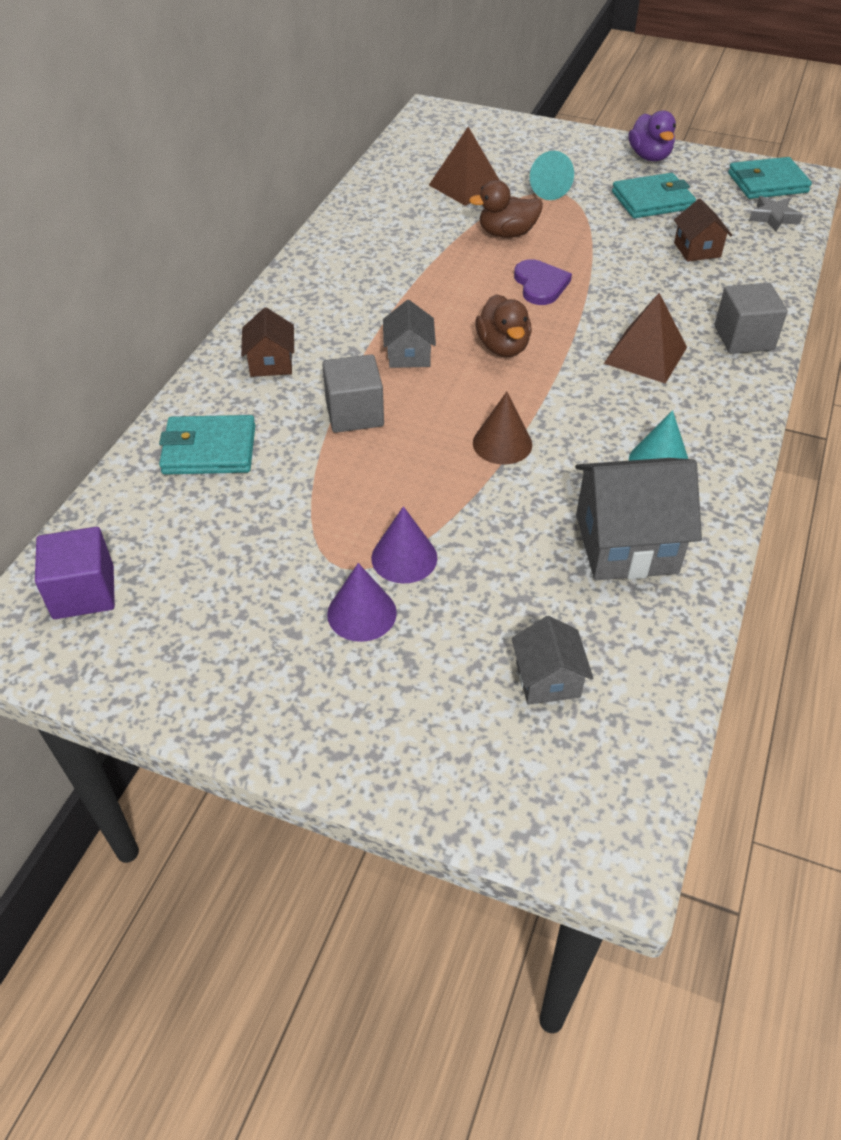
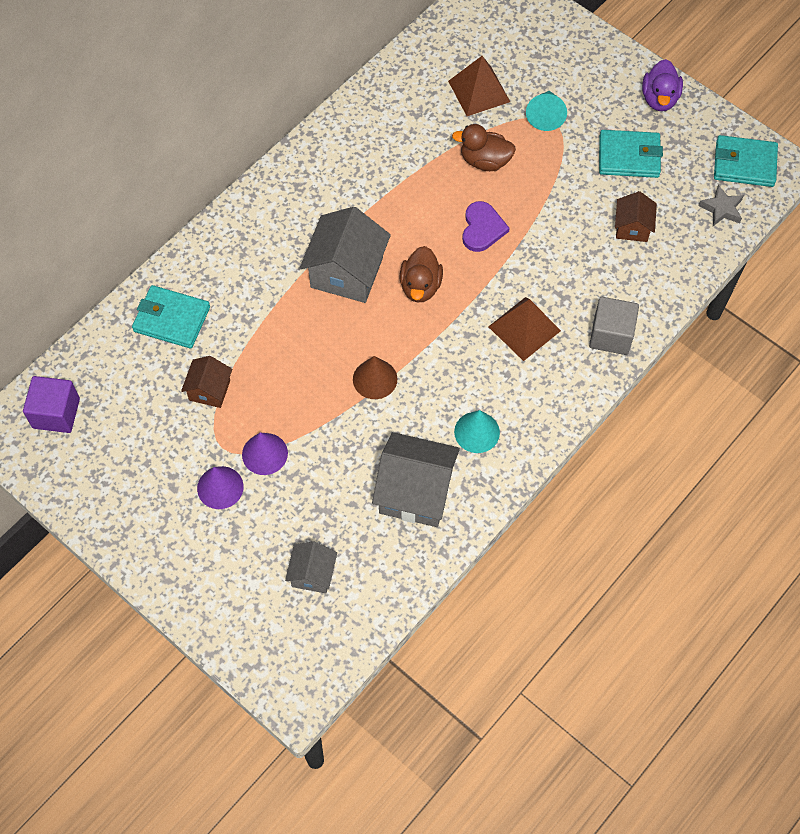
camera: 20 degrees right, 15 degrees up
brown house [241,308,294,377] -> brown house moved to [181,356,232,408]
grey cube [322,354,384,433] -> none
grey house [383,300,436,368] -> grey house [300,207,391,303], size x1.82

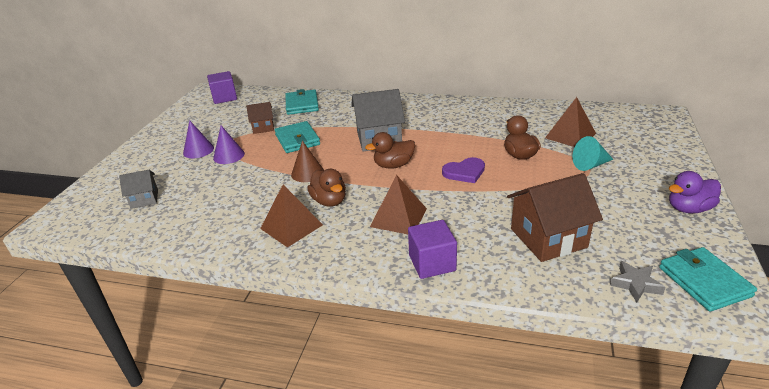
camera: 65 degrees right, 30 degrees down
grey house [372,432,460,527] -> none
turquoise cone [454,410,500,453] -> brown pyramid [260,185,323,248]
grey cube [589,297,639,355] -> purple cube [408,220,457,279]
turquoise wallet [599,130,663,178] -> turquoise wallet moved to [275,121,320,153]
brown house [615,191,657,242] -> brown house [507,173,603,262], size x1.82
none -> brown duck [307,169,346,207]

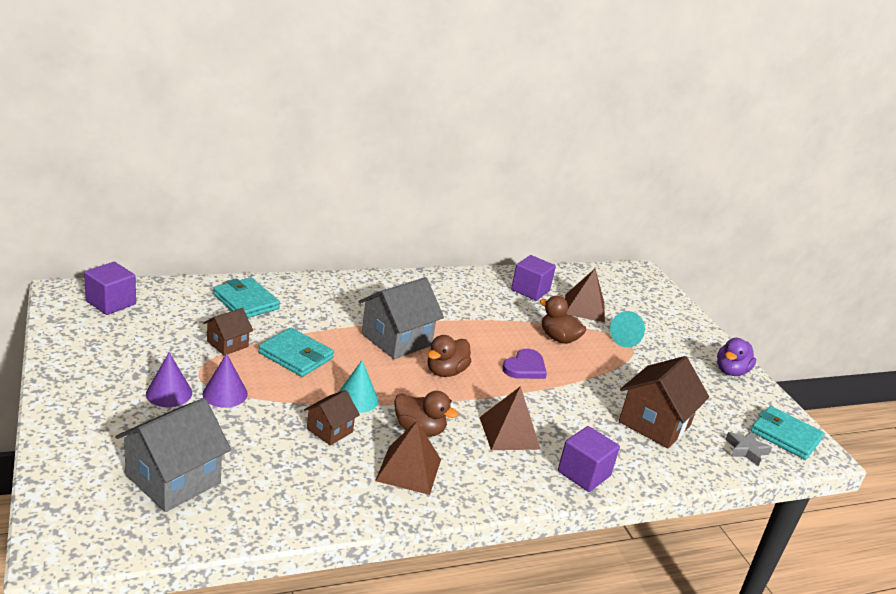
camera: 40 degrees left, 5 degrees down
grey house [119,170,158,209] -> grey house [115,398,231,512], size x1.82
brown cone [291,141,324,182] -> turquoise cone [339,360,378,413]
none -> brown house [304,390,360,446]
none -> purple cube [511,255,556,301]

